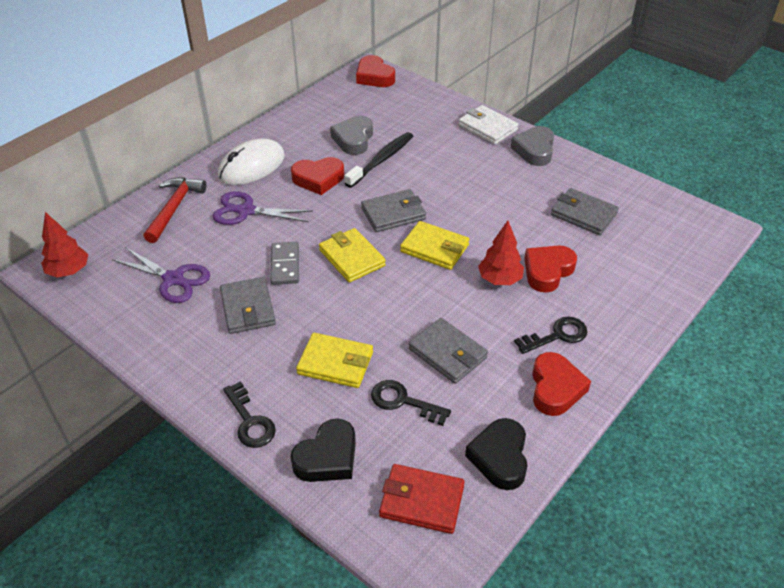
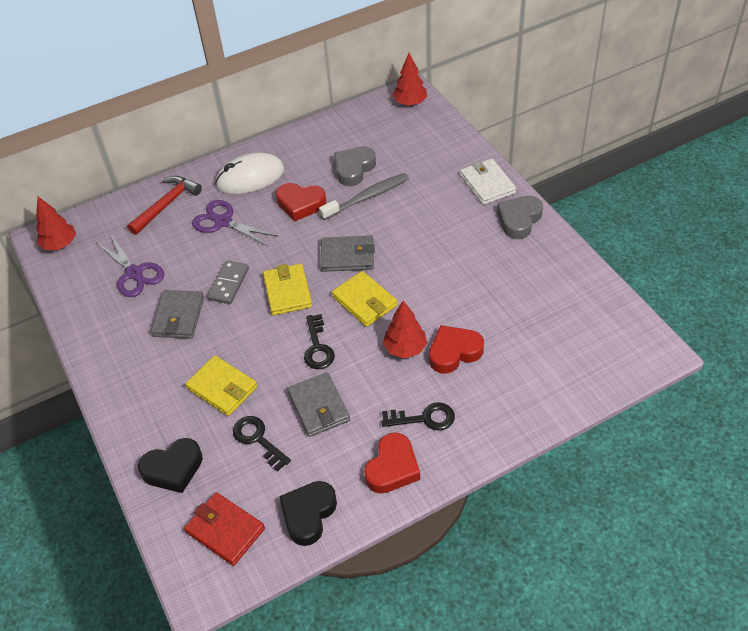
camera: 25 degrees right, 5 degrees up
black key [223,381,276,448] -> black key moved to [304,314,335,369]
black toothbrush [345,132,413,188] -> grey toothbrush [319,173,409,220]
red heart [356,55,395,87] -> red tree [392,53,427,106]
grey wallet [551,188,619,235] -> none

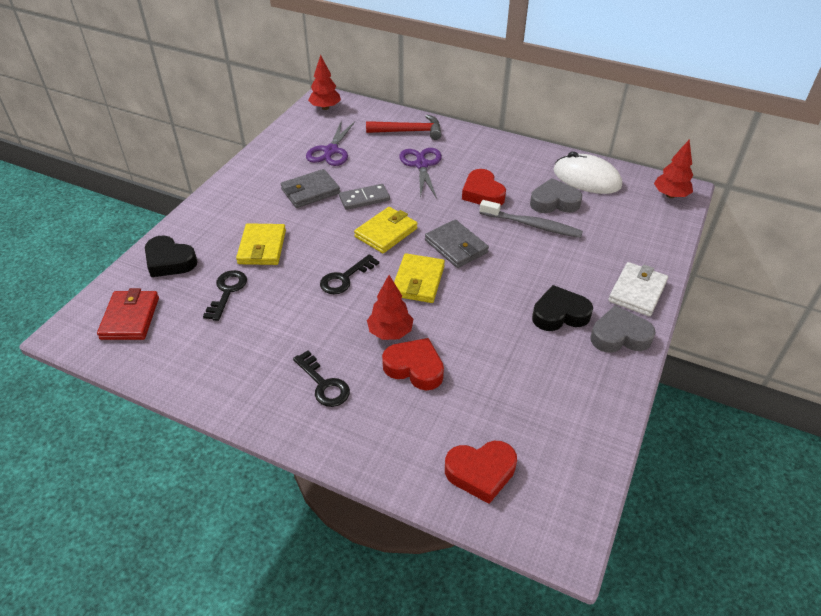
camera: 50 degrees right, 5 degrees down
white mouse [215,152,284,194] -> white mouse moved to [553,152,622,194]
black heart [279,481,337,546] -> black heart moved to [532,285,593,331]
grey wallet [287,372,350,437] -> none
red heart [364,433,420,494] -> red heart moved to [445,441,517,504]

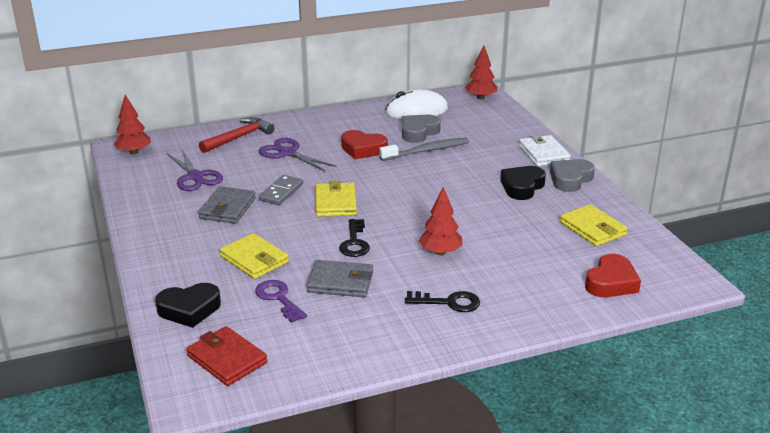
camera: 45 degrees left, 15 degrees down
black key [203,270,247,321] -> purple key [255,280,307,323]
red heart [382,338,444,390] -> none
yellow wallet [394,253,445,303] -> yellow wallet moved to [560,204,628,246]
grey wallet [425,219,489,268] -> grey wallet moved to [306,260,373,297]

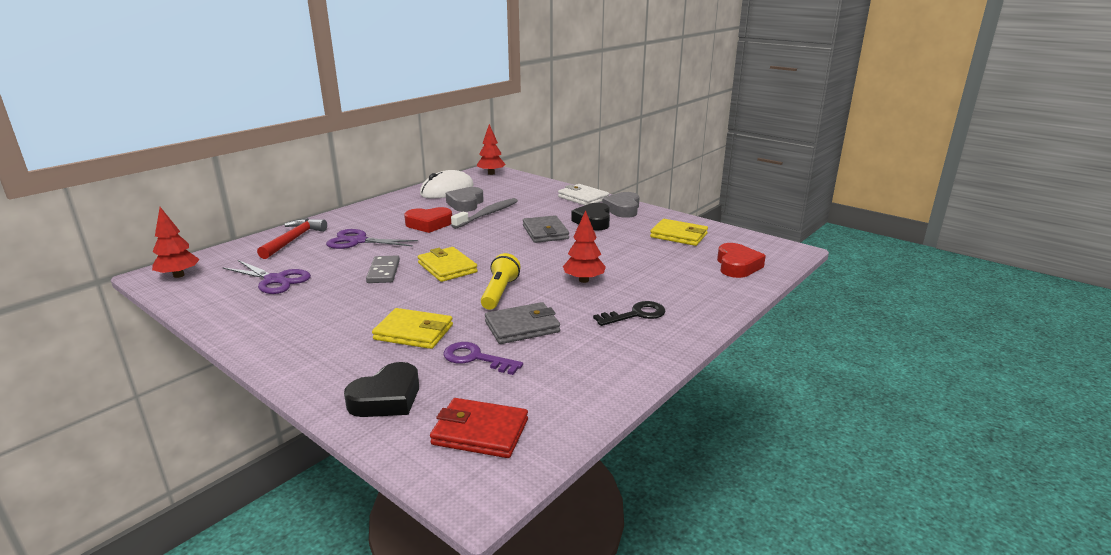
camera: 30 degrees left, 5 degrees down
grey wallet [198,186,256,224] -> grey wallet moved to [523,215,569,243]
black key [339,219,370,257] -> yellow flashlight [481,253,521,310]

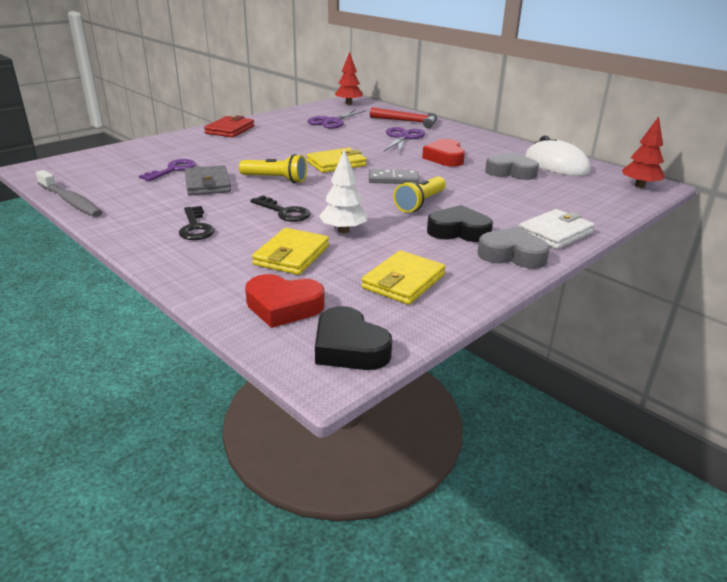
camera: 95 degrees right, 5 degrees up
black heart [344,362,419,417] -> black heart moved to [315,306,392,370]
grey domino [366,255,400,283] -> grey domino moved to [369,169,419,184]
yellow wallet [372,308,453,349] -> yellow wallet moved to [252,228,329,275]
red wallet [430,398,528,458] -> red wallet moved to [204,115,254,138]
grey toothbrush [451,198,518,229] -> grey toothbrush moved to [36,170,102,217]
grey wallet [523,215,569,243] -> yellow flashlight [393,176,446,213]
red tree [563,210,606,283] -> black key [250,195,311,222]
none -> white tree [319,149,367,233]

